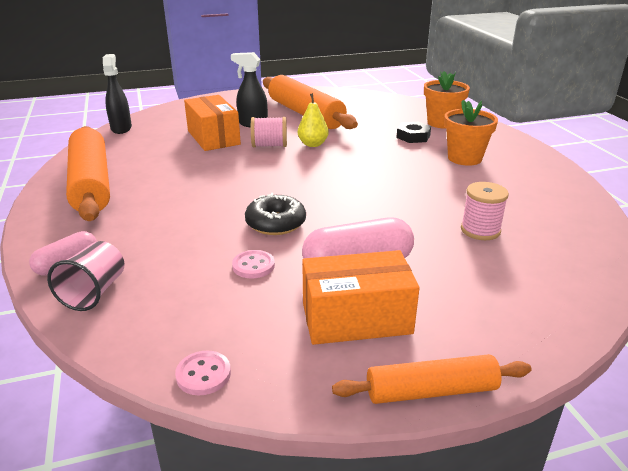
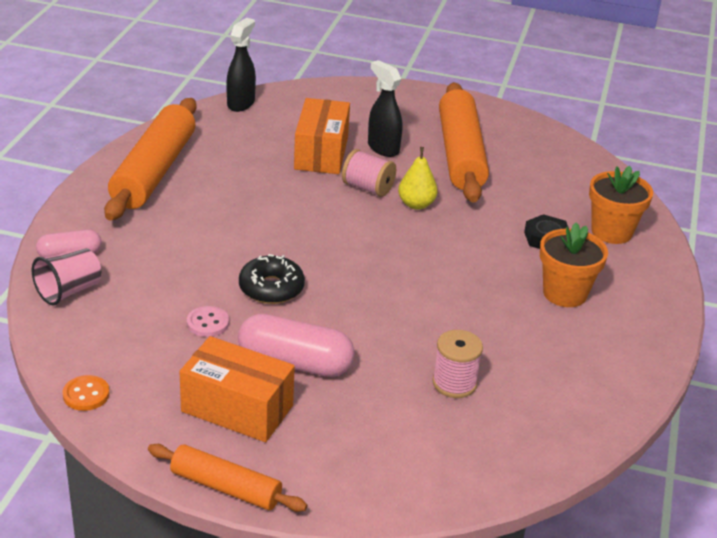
camera: 30 degrees right, 5 degrees up
pink button [175,350,231,395] -> orange button [63,375,110,411]

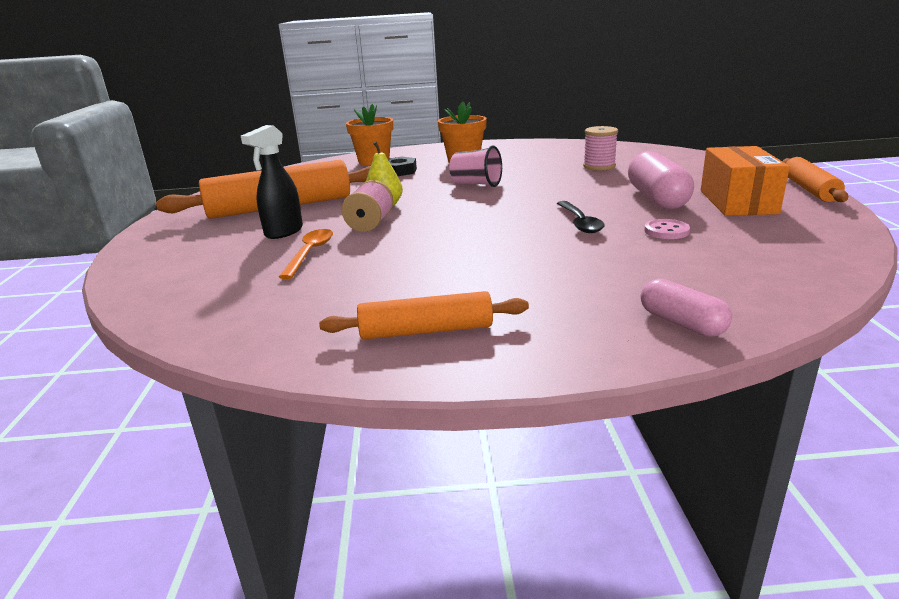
camera: 105 degrees left, 10 degrees down
pink cup [32,248,101,305] -> pink cup moved to [449,146,502,187]
orange button [63,375,110,411] -> none
orange rolling pin [104,98,196,220] -> orange rolling pin [319,291,529,340], size x0.56
black spray bottle [226,18,256,112] -> none
black donut [239,254,305,304] -> black spoon [557,201,605,233]
orange box [294,98,350,174] -> orange spoon [279,229,333,279]

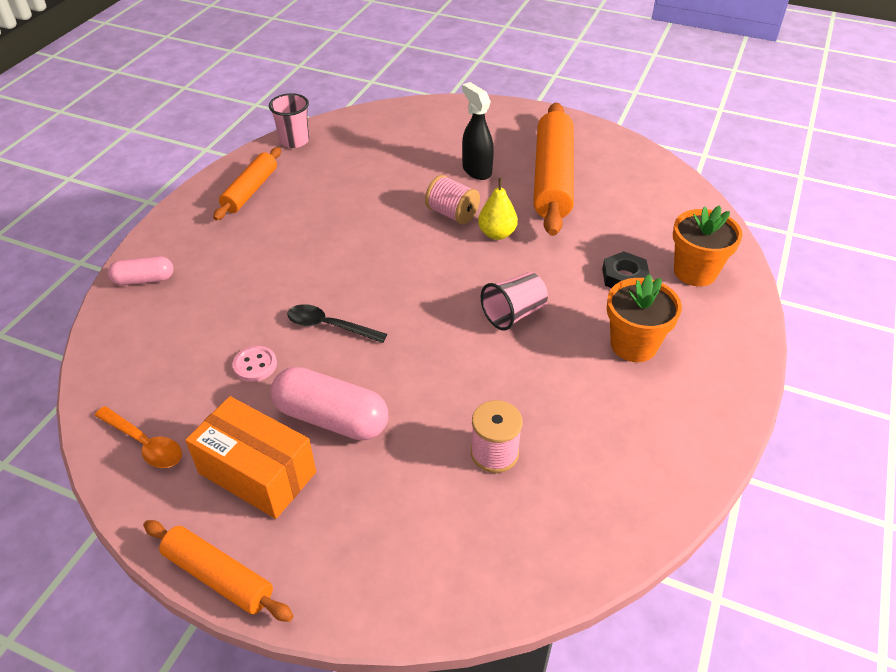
camera: 115 degrees right, 20 degrees up
orange spoon [279,229,333,279] -> orange spoon moved to [94,406,182,468]
none -> pink cup [269,93,309,148]

